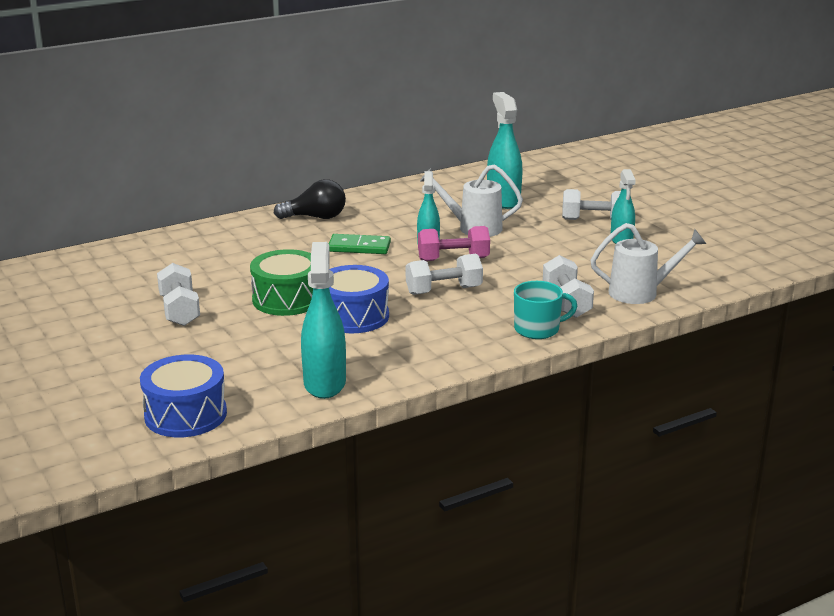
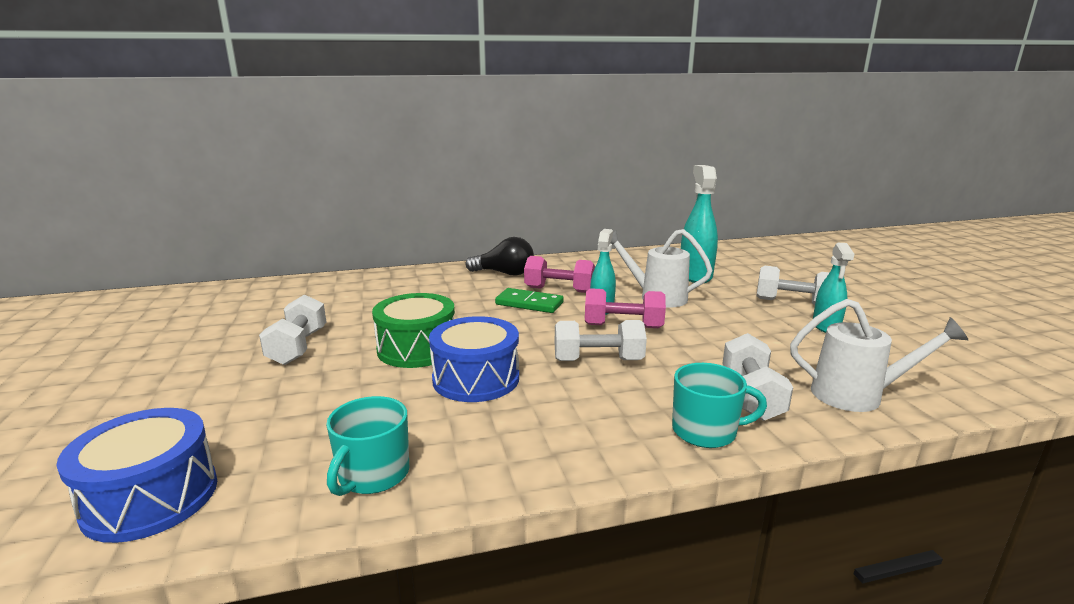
camera: 15 degrees right, 5 degrees down
turquoise spray bottle [301,242,346,399] -> turquoise mug [326,396,410,496]
none -> pink dumbbell [524,256,595,293]

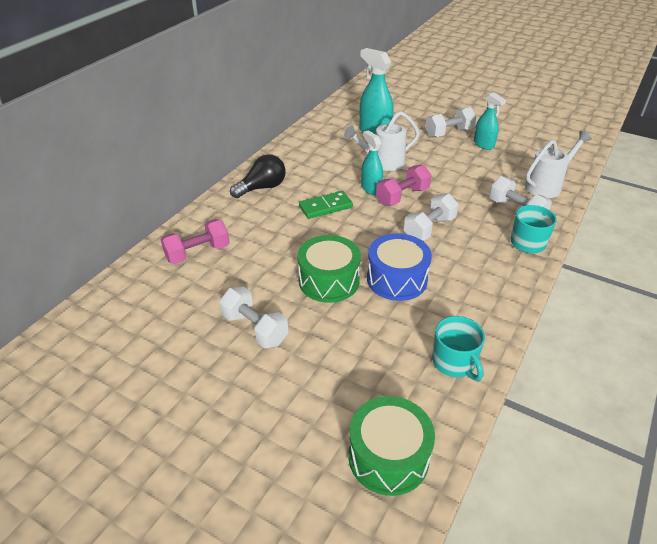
camera: 45 degrees left, 20 degrees up
blue drum [56,408,217,543] -> green drum [348,396,435,496]
pink dumbbell [524,256,595,293] -> pink dumbbell moved to [160,219,230,264]

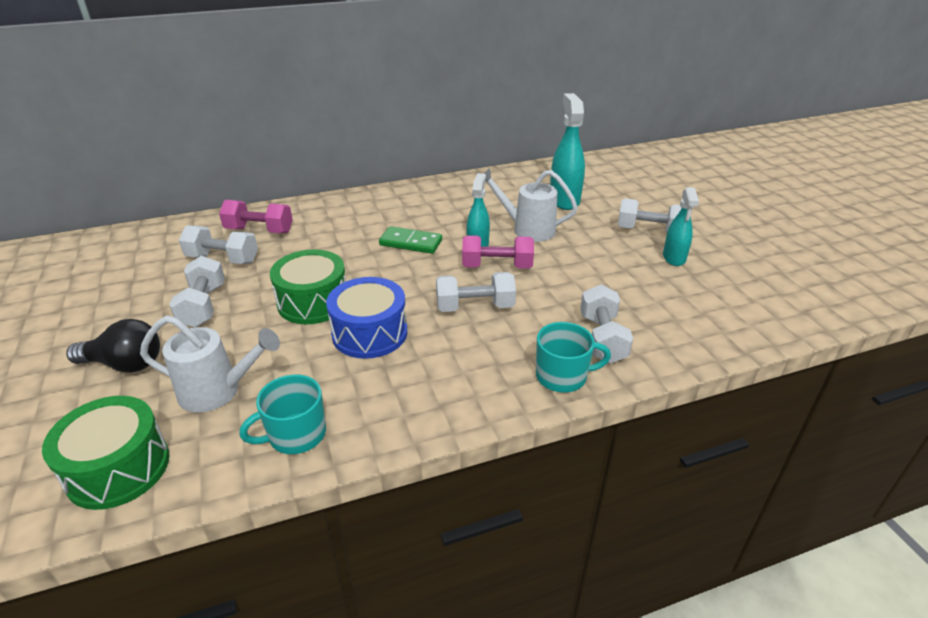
camera: 40 degrees right, 5 degrees down
black light bulb [230,154,286,198] -> black light bulb moved to [66,319,160,373]
turquoise mug [432,316,485,381] -> turquoise mug turned 45 degrees clockwise [240,374,326,454]
white watering can [525,131,592,198] -> white watering can moved to [140,315,280,413]
none -> white dumbbell [179,225,258,264]

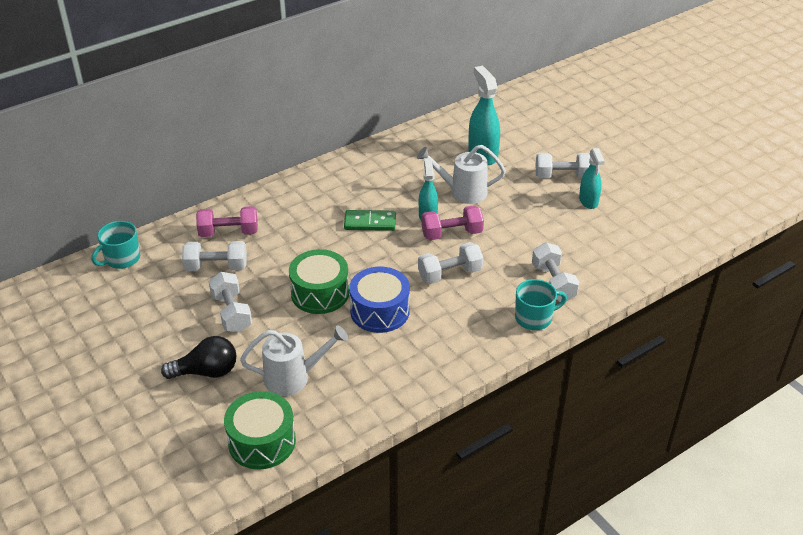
camera: 15 degrees left, 5 degrees up
turquoise mug [240,374,326,454] -> turquoise mug moved to [92,221,140,269]

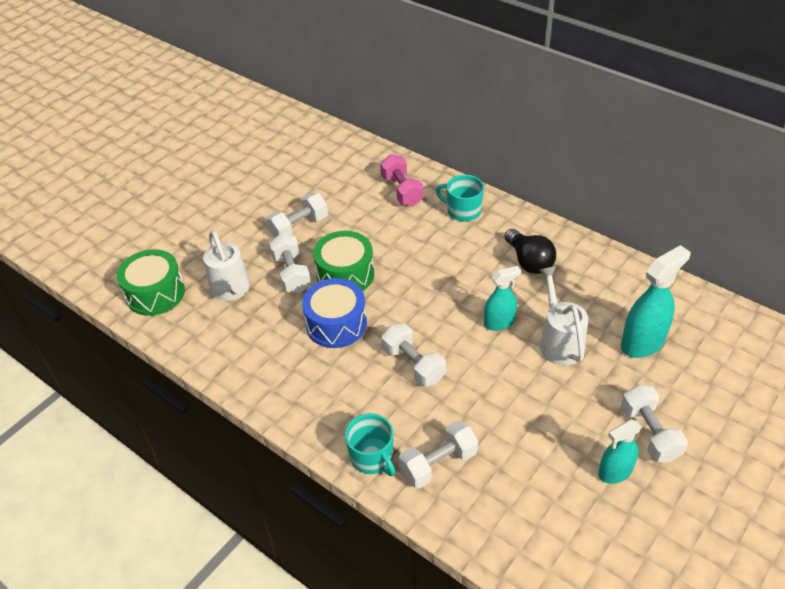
camera: 75 degrees right, 5 degrees up
turquoise mug [92,221,140,269] -> turquoise mug moved to [436,175,484,221]
black light bulb [161,336,236,379] -> black light bulb moved to [505,229,556,274]
white dumbbell [182,241,247,271] -> white dumbbell moved to [269,234,311,293]
green domino [344,210,396,231] -> none
pink dumbbell [421,205,484,240] -> none

